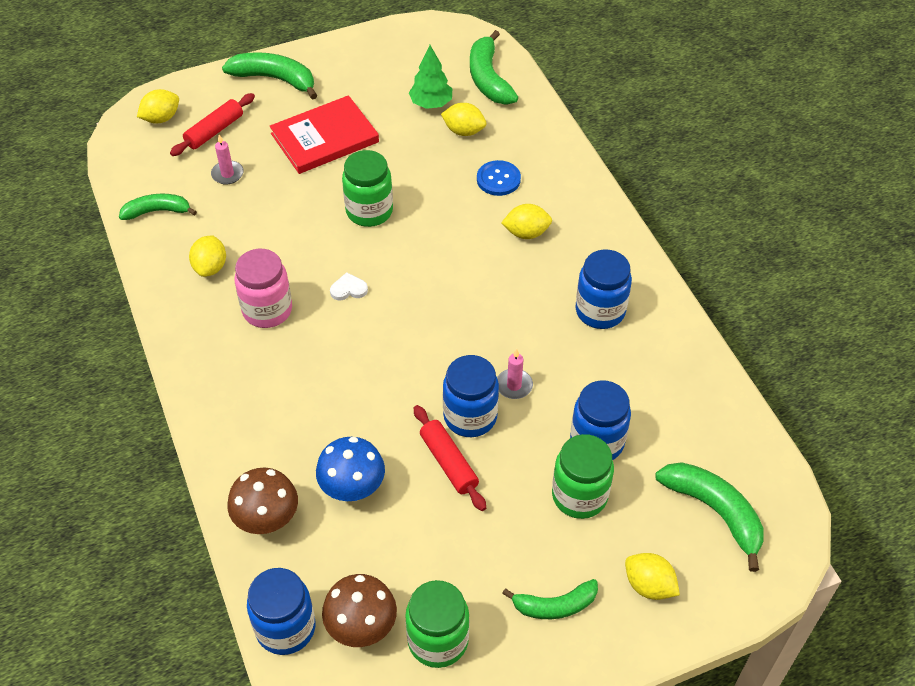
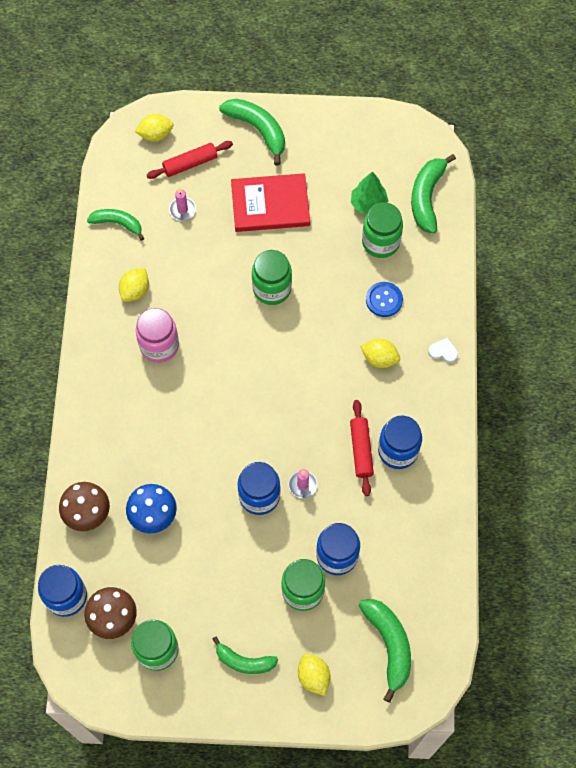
camera: 25 degrees right, 15 degrees up
white heart [330,272,368,300] -> white heart moved to [428,338,458,363]
red rolling pin [414,405,486,511] -> red rolling pin moved to [350,400,374,496]
yellow lemon [441,103,486,136] -> green jar [362,202,403,258]

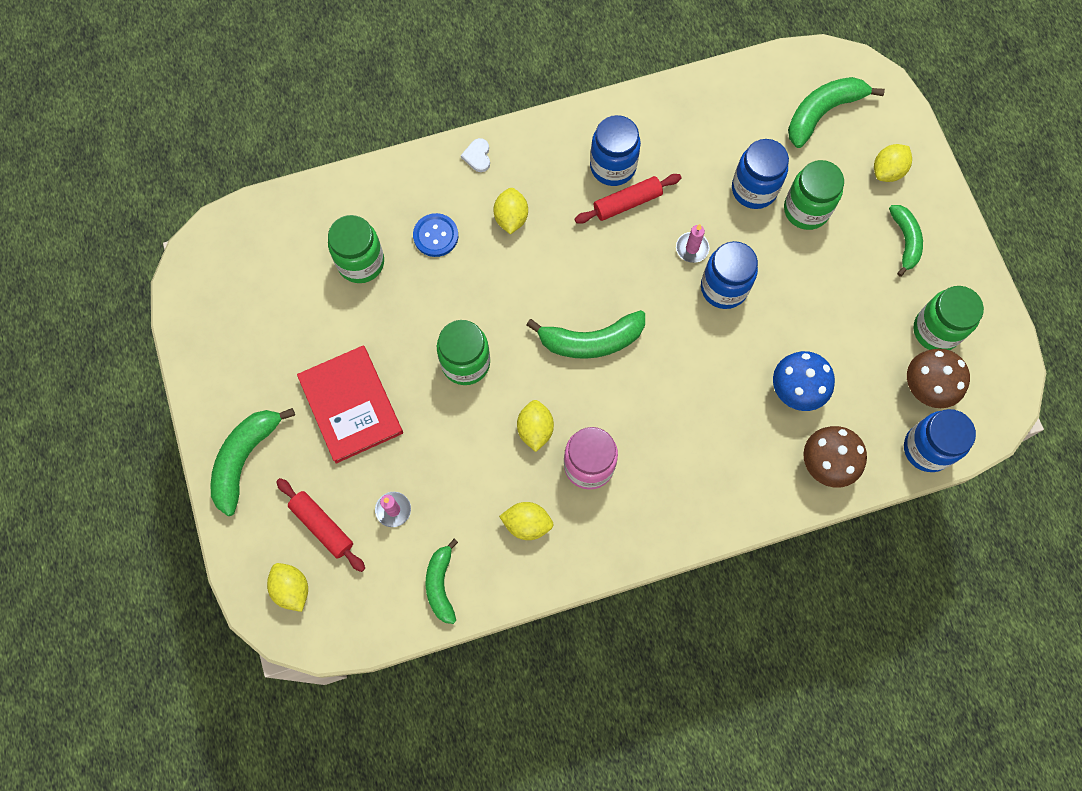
camera: 110 degrees left, 5 degrees up
green tree [351,171,389,215] -> none
green banana [411,154,456,234] -> green banana moved to [526,310,645,359]
none -> yellow lemon [517,400,554,452]

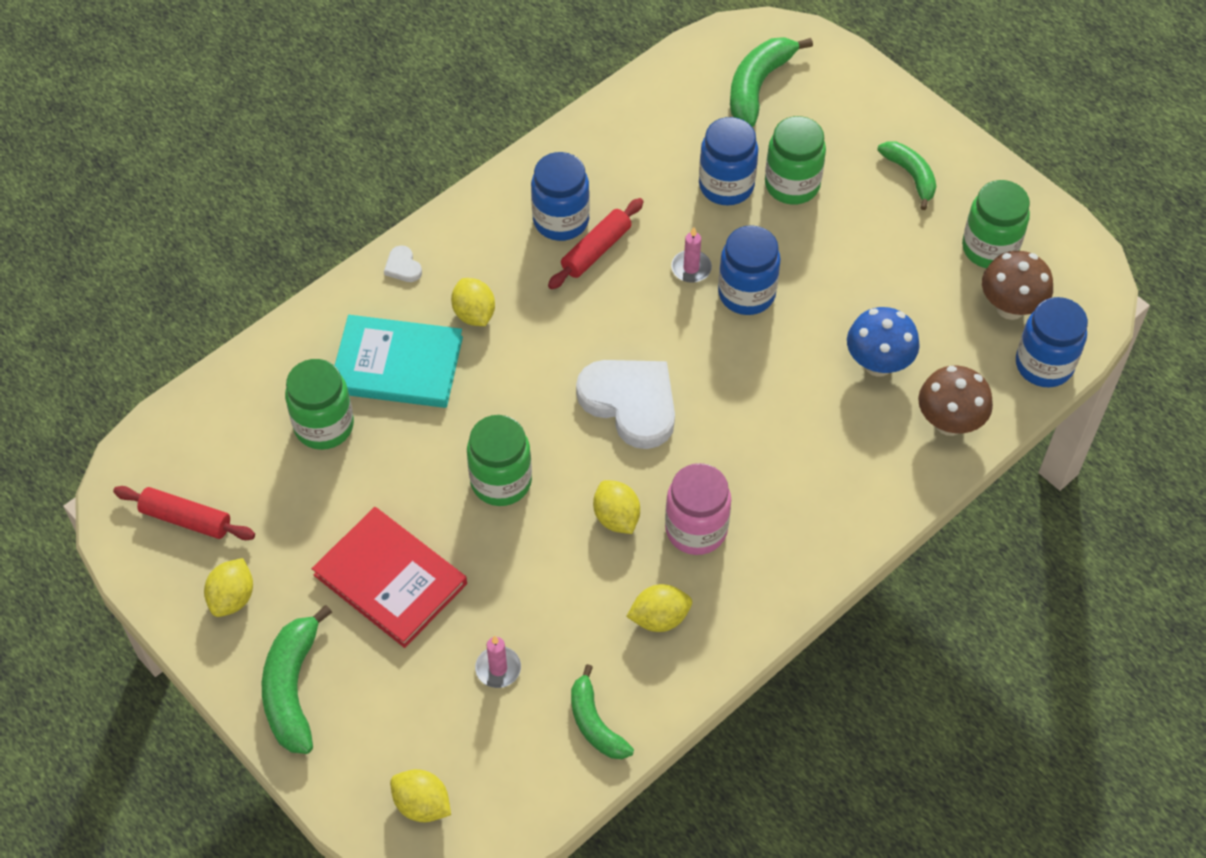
camera: 25 degrees left, 15 degrees down
red rolling pin [276,478,365,572] -> red rolling pin moved to [113,486,255,540]
blue button [413,213,458,257] -> turquoise book [335,315,463,408]
green banana [526,310,645,359] -> white heart [576,360,675,449]
yellow lemon [874,144,912,182] -> yellow lemon moved to [204,558,253,617]

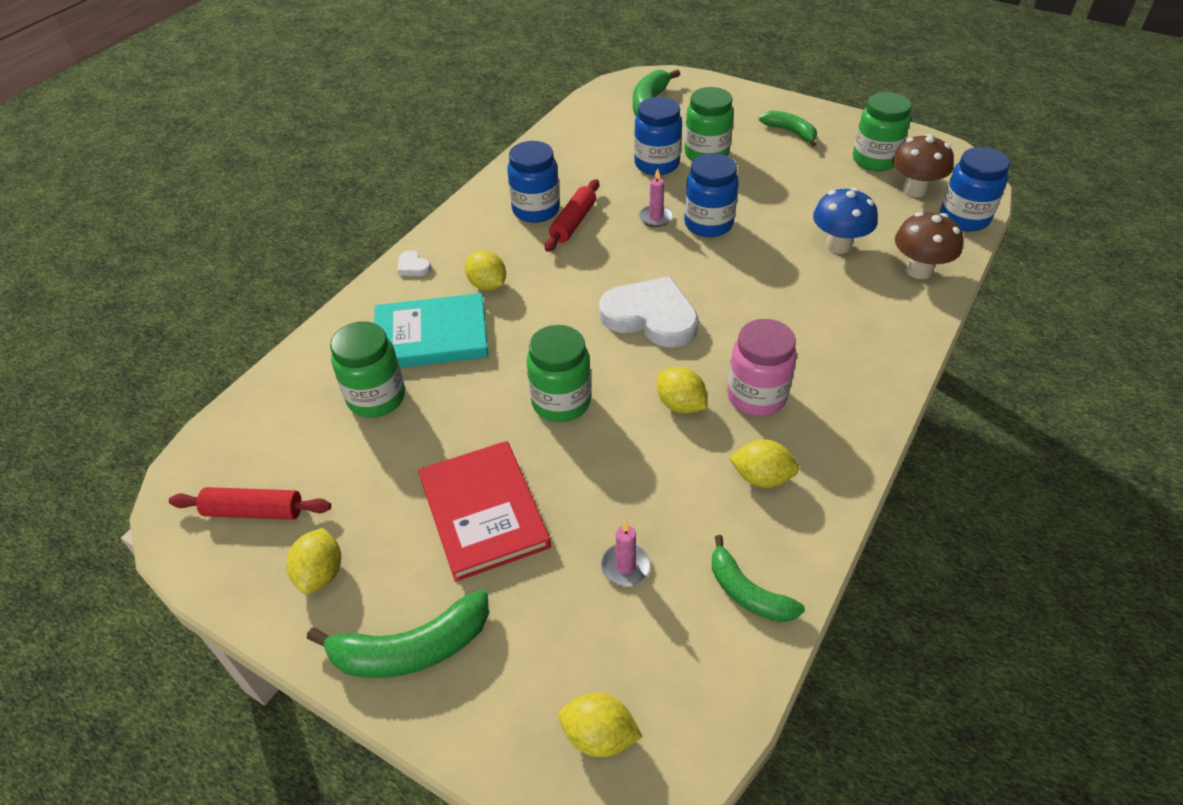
camera: 15 degrees left, 10 degrees down
green banana [262,605,332,754] -> green banana turned 90 degrees counterclockwise [307,590,489,678]
red book [312,507,467,648] -> red book turned 45 degrees clockwise [418,441,551,582]
yellow lemon [626,584,692,632] -> yellow lemon turned 45 degrees clockwise [729,439,799,488]

